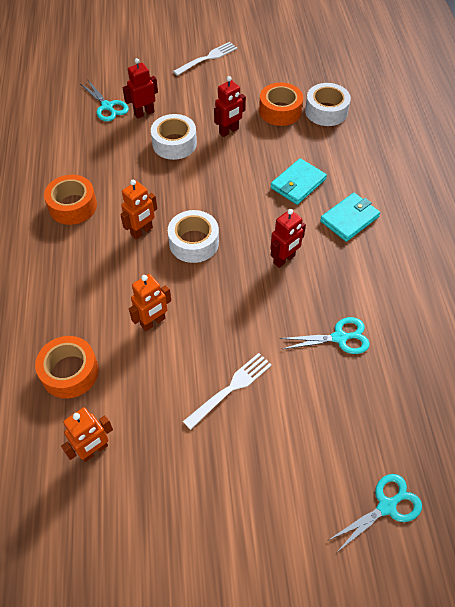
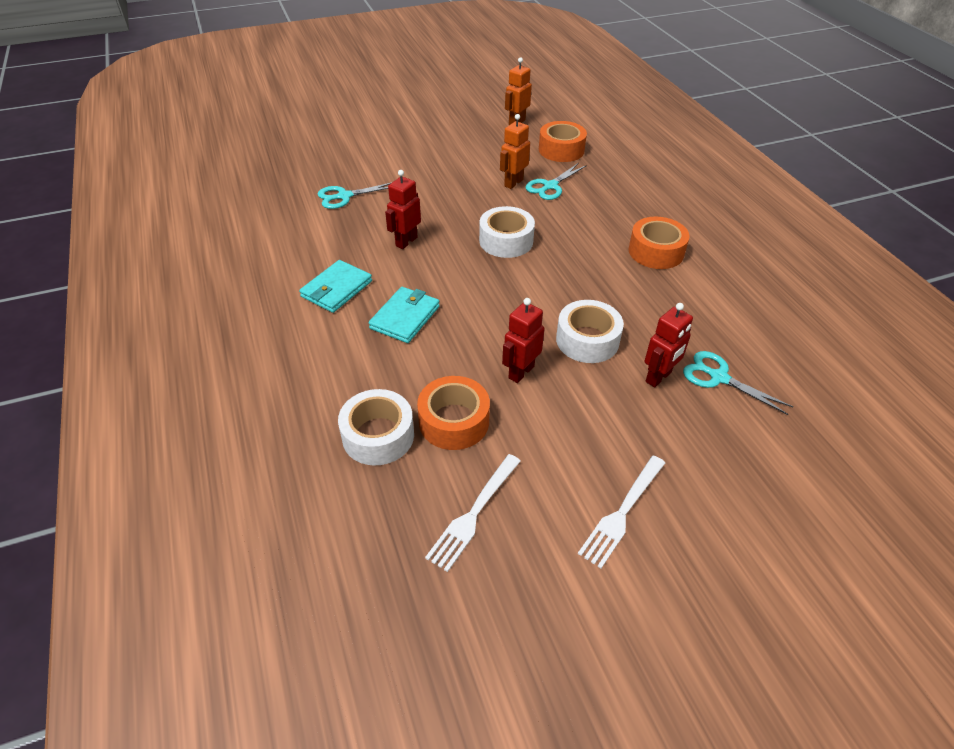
camera: 165 degrees right, 10 degrees down
orange robot [120,180,157,240] -> none
white fork [183,353,272,430] -> white fork moved to [425,454,521,572]
turquoise scissors [329,474,422,553] -> turquoise scissors moved to [525,163,587,200]

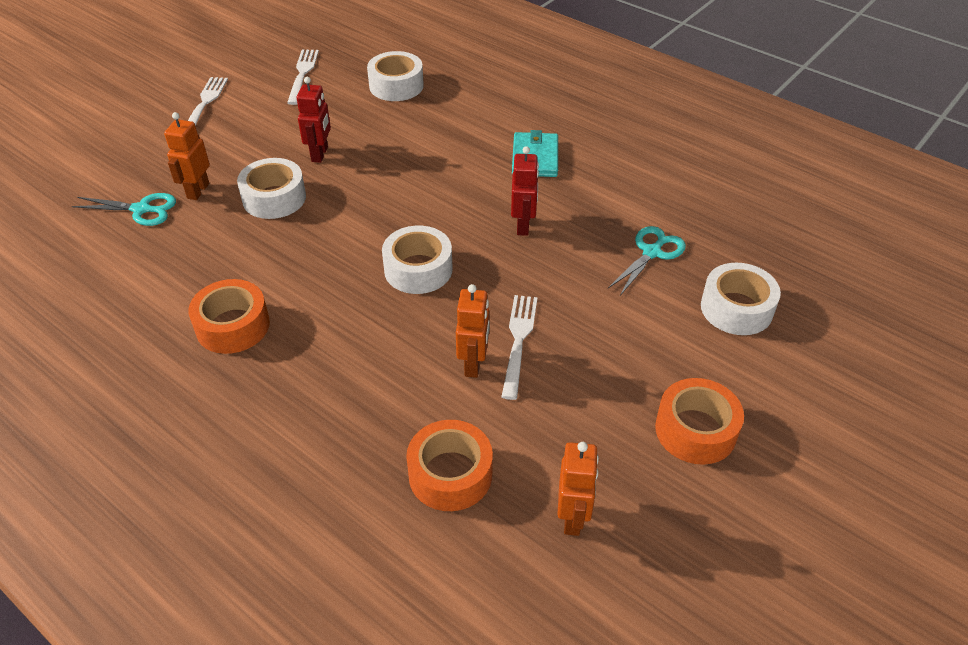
camera: 150 degrees right, 0 degrees up
turquoise wallet [369,287,440,343] -> none
orange tape [417,376,490,450] -> orange tape moved to [655,378,744,465]
turquoise scissors [525,163,587,200] -> none
red robot [645,303,693,388] -> orange robot [164,112,210,200]
none -> white fork [501,295,537,400]
none -> white tape [701,263,781,335]

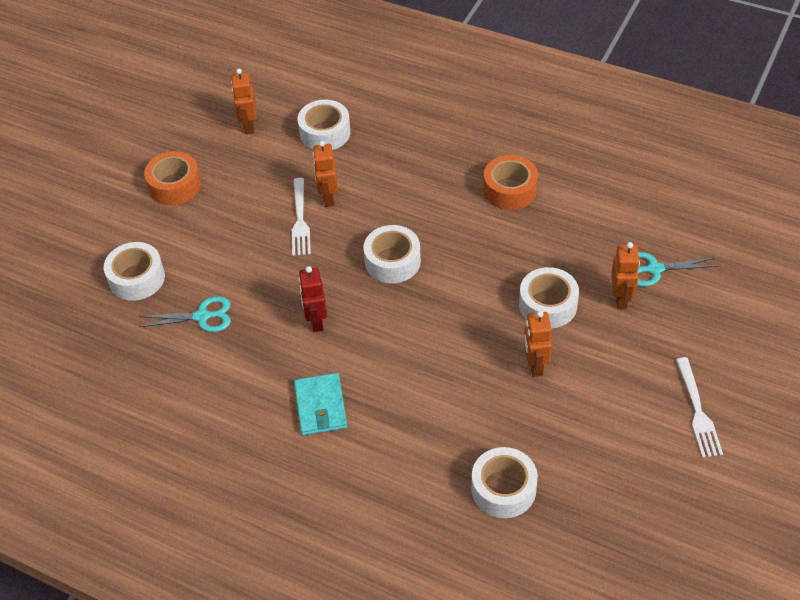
camera: 170 degrees right, 5 degrees up
white fork [287,50,319,105] -> none
red robot [297,77,331,163] -> orange robot [524,311,552,377]
orange tape [406,420,493,511] -> white tape [297,100,351,150]
turquoise scissors [607,226,686,295] -> turquoise scissors turned 120 degrees counterclockwise [139,296,231,332]

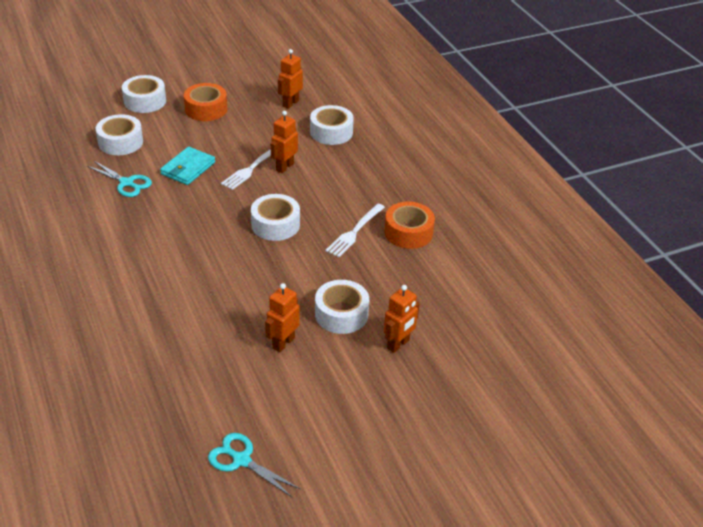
camera: 35 degrees right, 10 degrees down
turquoise wallet [294,373,347,435] -> turquoise wallet moved to [160,147,215,185]
red robot [298,266,327,332] -> none
white tape [471,447,538,518] -> white tape moved to [122,75,166,113]
turquoise scissors [637,252,718,287] -> turquoise scissors moved to [208,433,300,498]
white fork [676,357,723,458] -> white fork moved to [325,204,385,257]

